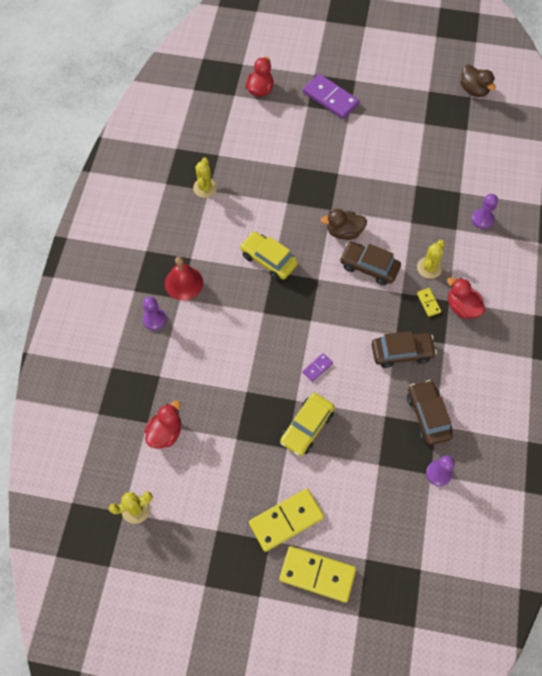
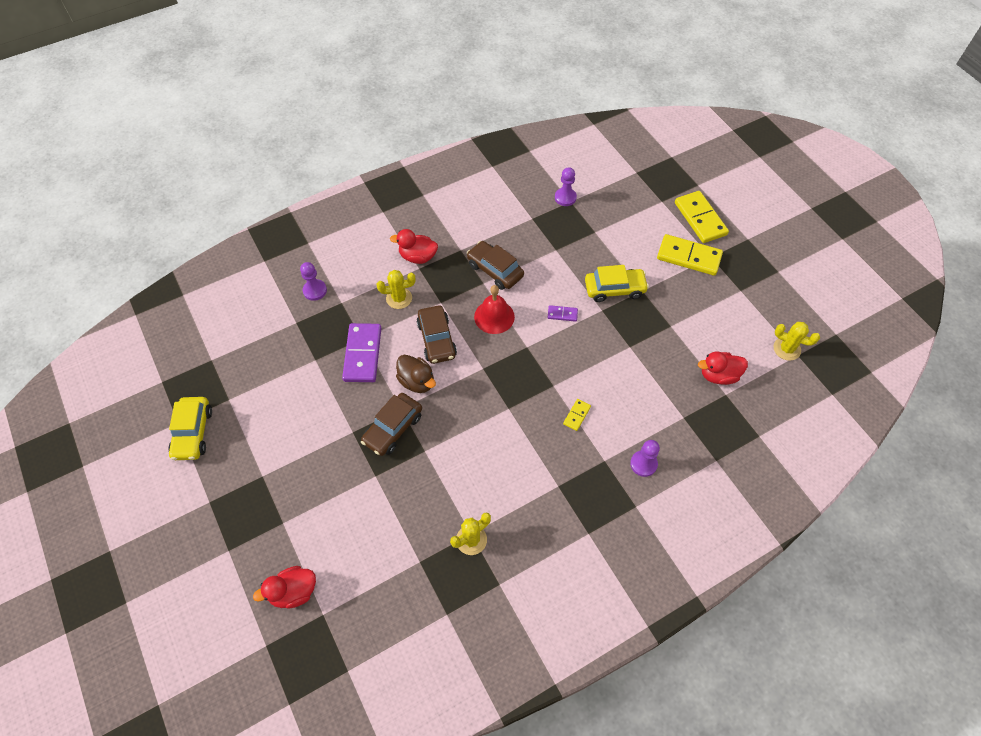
camera: 130 degrees left, 5 degrees down
red bell [165,256,203,301] -> red bell moved to [474,285,515,334]
yellow car [240,232,298,280] -> yellow car moved to [169,397,212,460]
purple domino [303,74,360,119] -> purple domino moved to [342,323,381,382]
brown car [407,380,453,445] -> brown car moved to [361,393,422,456]
yellow domino [417,288,441,317] -> yellow domino moved to [563,399,591,431]
red duck [447,277,485,319] -> red duck turned 90 degrees clockwise [390,229,438,264]
brown duck [460,65,496,97] -> none

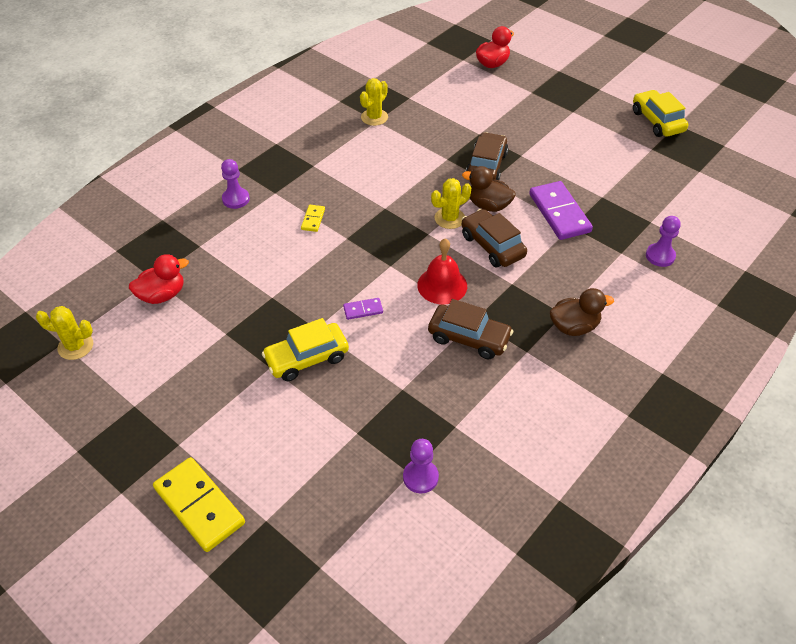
camera: 160 degrees right, 10 degrees down
yellow cactus [377,270,416,309] -> yellow cactus moved to [431,178,471,229]
red duck [390,229,438,264] -> brown duck [549,288,614,336]
yellow domino [657,234,723,276] -> none

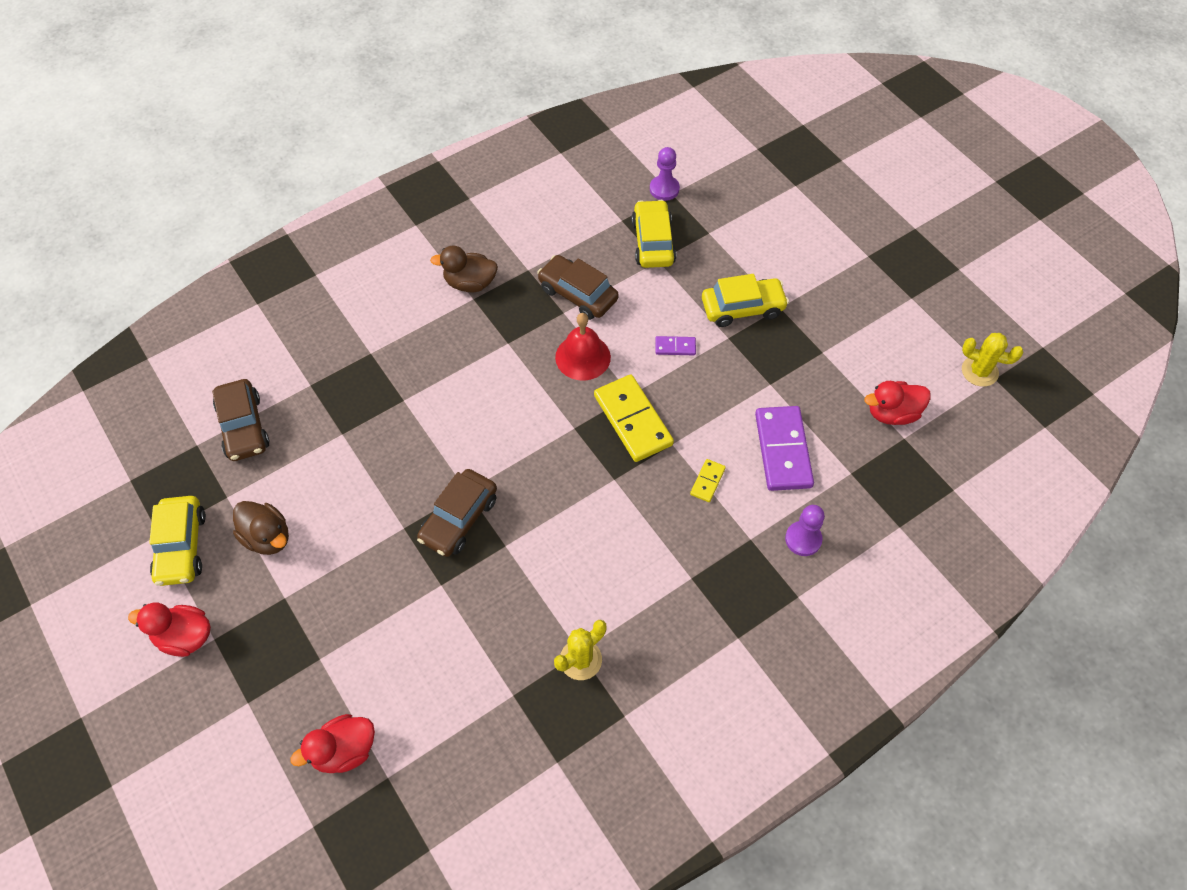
camera: 165 degrees left, 10 degrees up
yellow domino [153,457,245,552] -> yellow domino moved to [594,374,674,462]
yellow cactus [431,178,471,229] -> none
brown duck [462,166,516,212] -> brown duck moved to [233,501,289,555]
brown car [462,209,527,267] -> brown car moved to [212,379,270,461]
purple domino [529,181,593,240] -> purple domino moved to [755,406,814,491]
purple pawn [646,216,681,267] -> none
none -> red duck [128,603,211,657]
none -> yellow car [631,200,676,268]

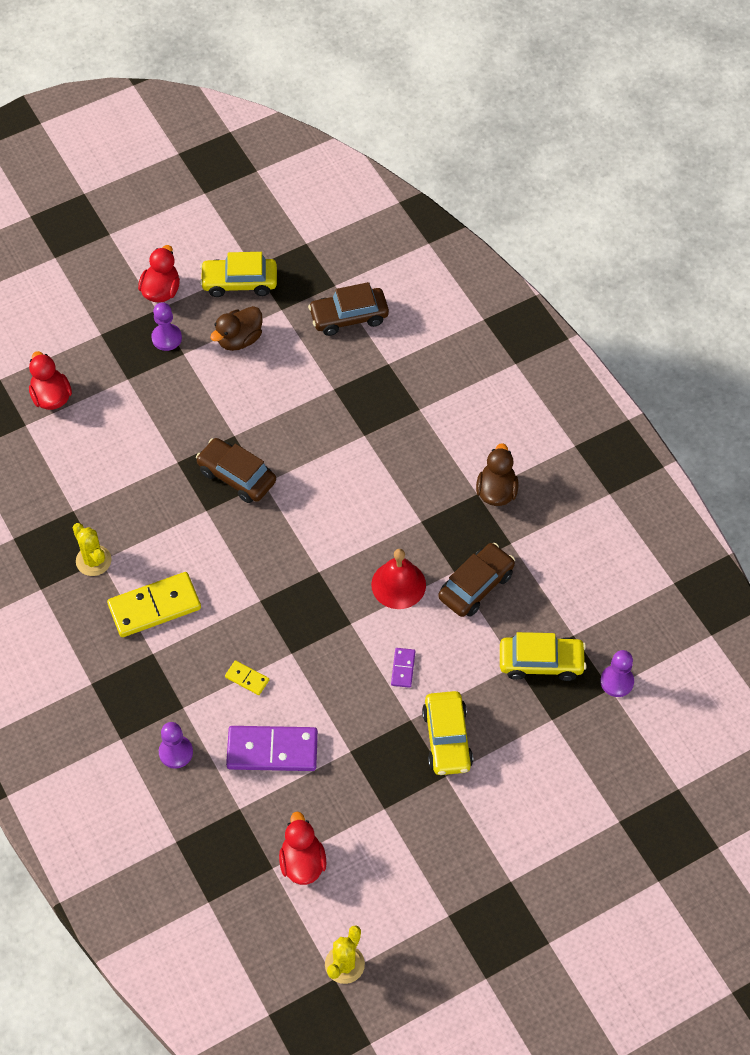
camera: 95 degrees right, 0 degrees up
yellow domino [594,374,674,462] -> yellow domino moved to [107,572,201,637]
none -> purple pawn [151,302,182,351]

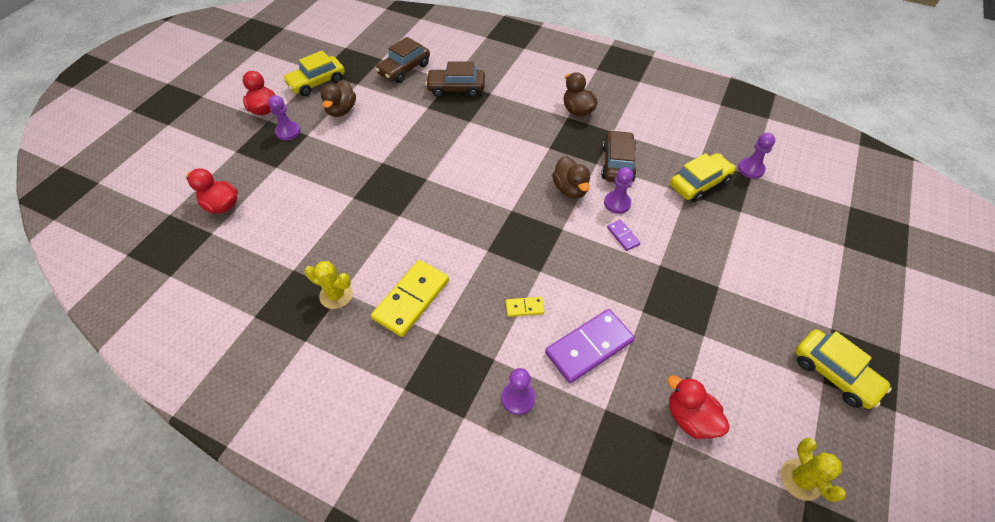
camera: 35 degrees left, 5 degrees down
brown car [196,438,276,503] -> brown car moved to [425,61,485,97]
red bell [371,549,426,609] -> brown duck [552,156,590,198]
yellow car [422,691,473,775] -> yellow car moved to [795,329,892,409]
none -> purple pawn [604,167,633,214]

